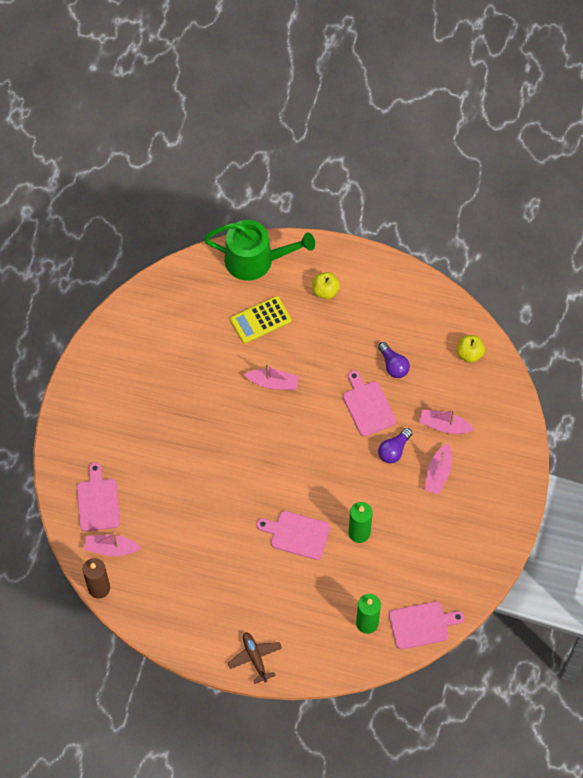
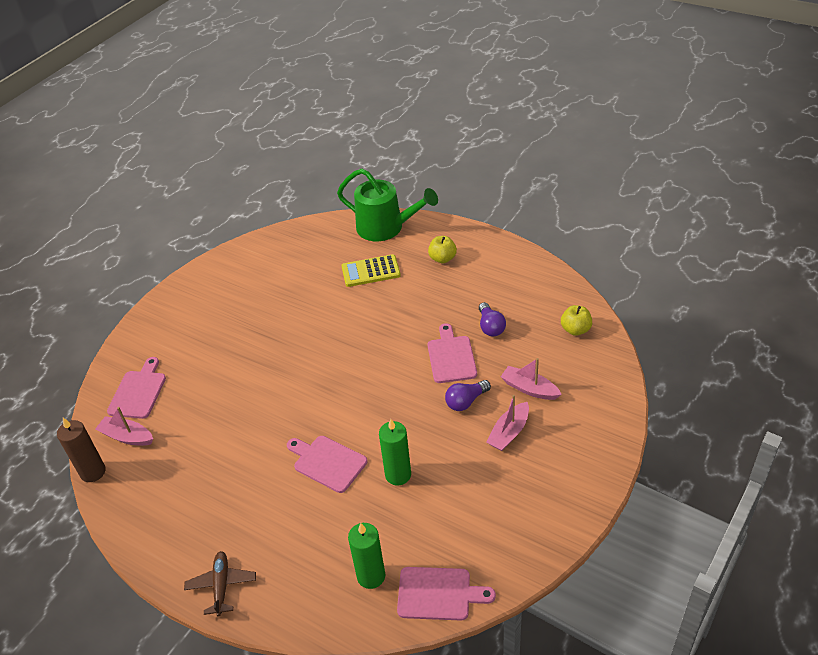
camera: 20 degrees right, 20 degrees down
pink boat [244,364,299,390] -> none

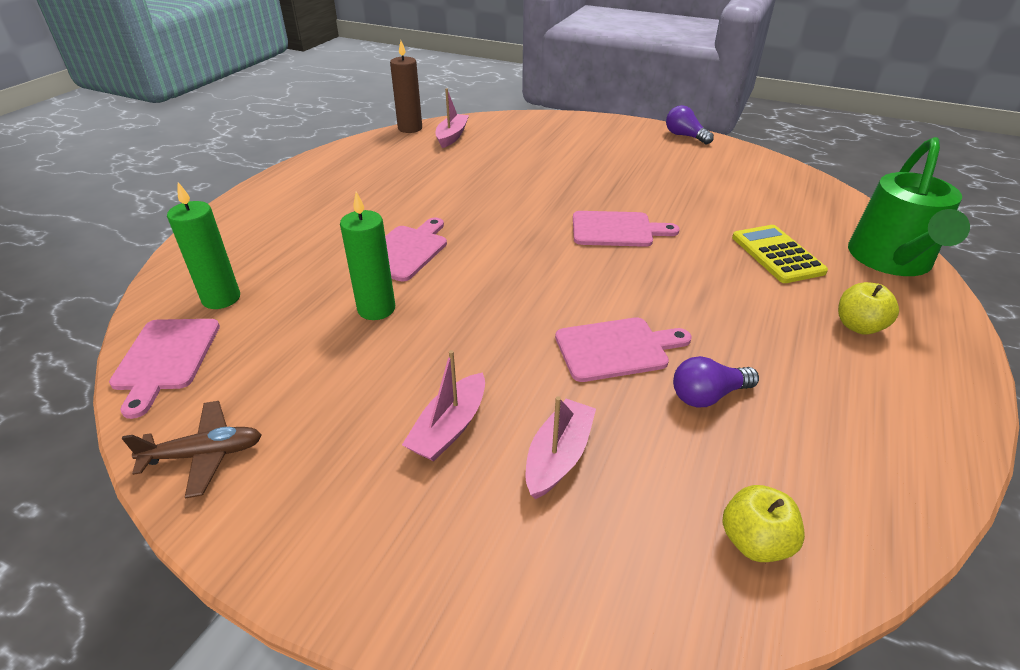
camera: 80 degrees right, 5 degrees down
pink cutting board [107,357,166,419] -> pink cutting board moved to [573,211,680,247]
brown plane [184,551,256,617] -> brown plane moved to [122,401,262,498]
purple light bulb [445,380,491,411] -> purple light bulb moved to [666,105,714,144]
pink boat [486,395,529,451] -> pink boat turned 90 degrees counterclockwise [402,350,485,461]

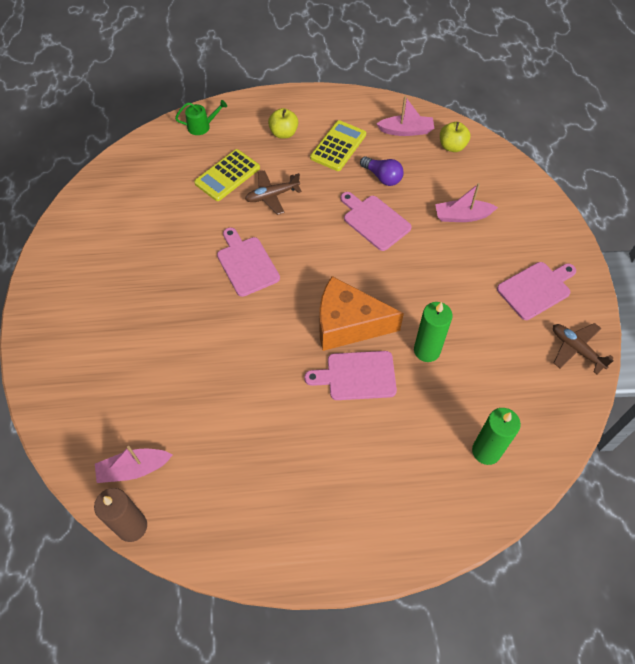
camera: 120 degrees left, 20 degrees up
pink cutting board [109,319,220,419] -> pink cutting board moved to [497,262,576,320]
pink boat [402,350,485,461] -> pink boat moved to [377,96,434,136]
purple light bulb [666,105,714,144] -> none
green watering can [848,137,970,276] -> green watering can [175,100,227,135], size x0.44
none -> brown plane [245,170,302,215]
none -> yellow calculator [310,120,366,171]
none -> orange cheese [319,276,404,351]

